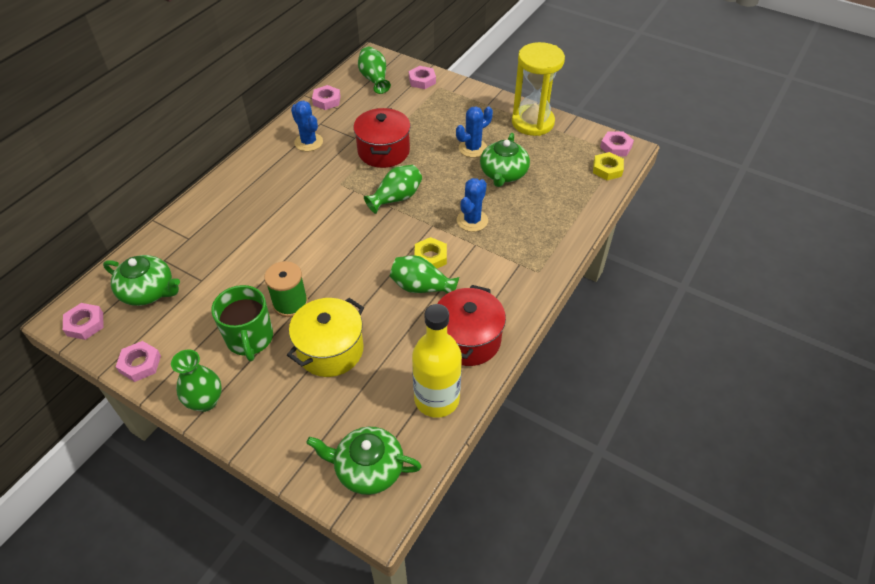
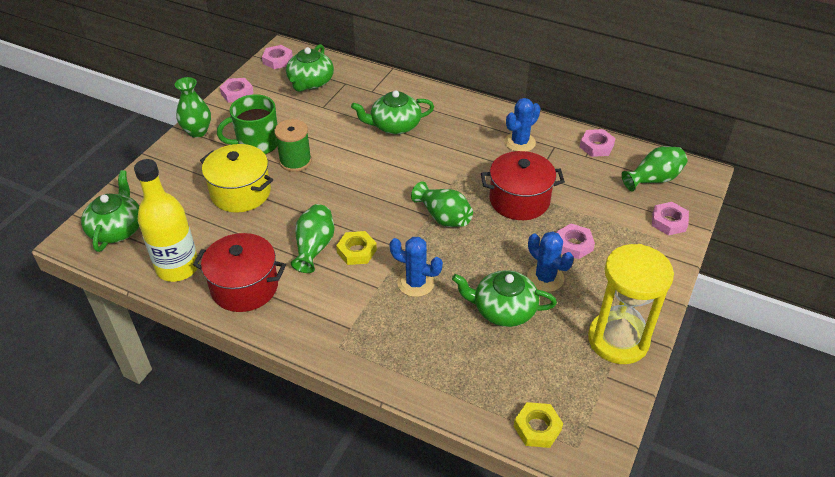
camera: 85 degrees right, 5 degrees down
pink nut [600,131,634,156] -> pink nut moved to [556,224,595,259]
none -> green teapot [351,90,434,134]

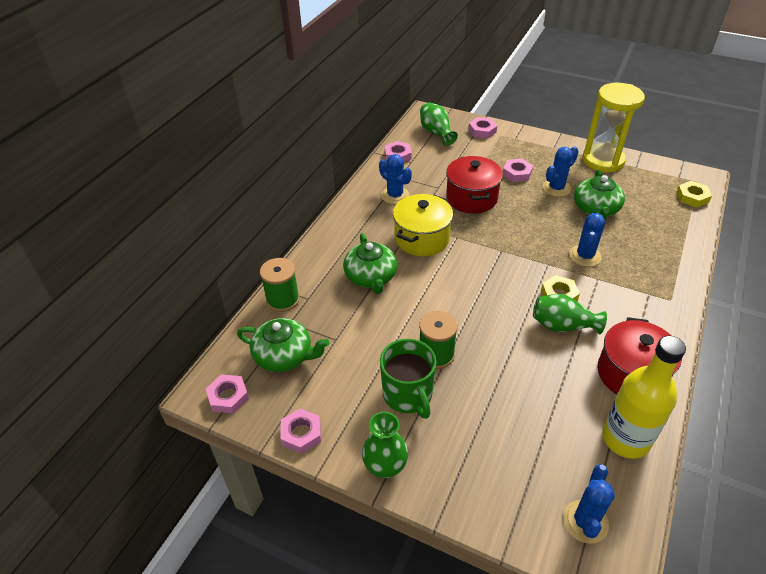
camera: 90 degrees left, 0 degrees up
green teapot [81,170,139,252] -> blue cactus [563,464,615,544]
yellow pot [200,144,273,213] -> yellow pot moved to [393,194,453,256]
green vase [411,181,473,227] -> none
none -> green spool [260,258,300,312]

